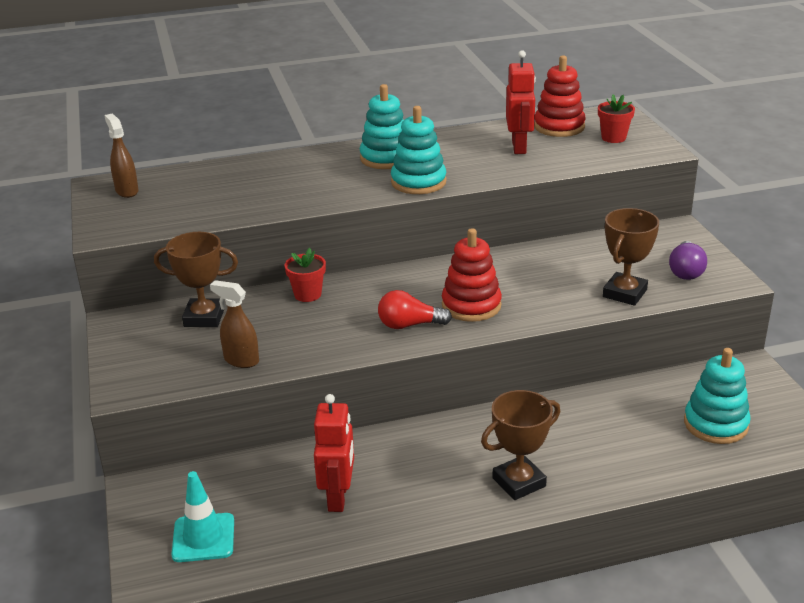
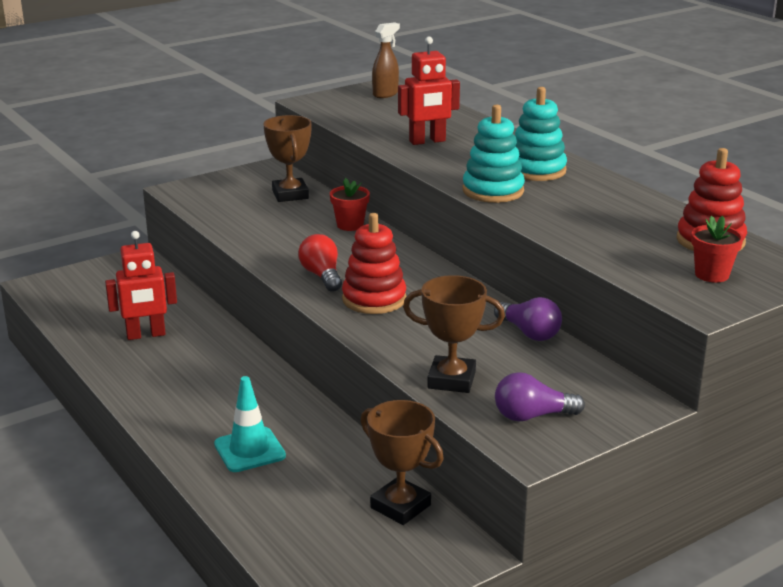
camera: 70 degrees right, 5 degrees down
turquoise traffic cone [171,471,234,562] -> turquoise traffic cone moved to [214,376,286,472]
brown spray bottle [210,280,259,368] -> none
brown trophy [481,390,560,500] -> brown trophy moved to [361,400,444,525]
red robot [506,50,536,154] -> red robot moved to [398,36,460,145]
turquoise stacking toy [684,348,751,444] -> none
none -> purple light bulb [494,297,562,341]

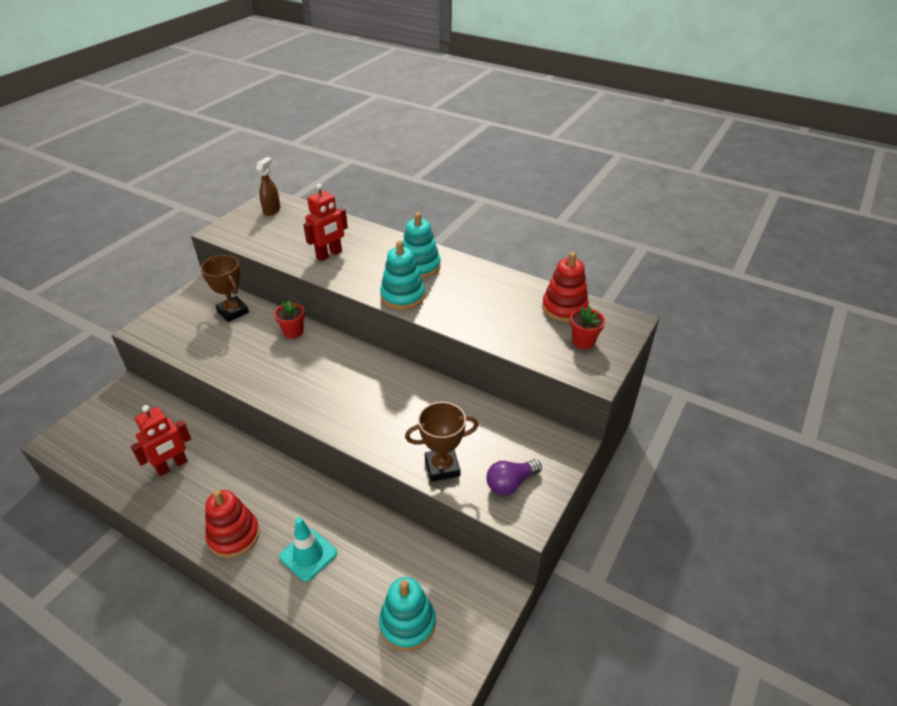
camera: 25 degrees left, 15 degrees up
red light bulb [298,234,342,292] -> none
red stacking toy [342,213,406,314] -> red stacking toy moved to [205,490,260,558]
brown trophy [361,400,444,525] -> none
purple light bulb [494,297,562,341] -> none
none -> turquoise stacking toy [379,577,436,651]

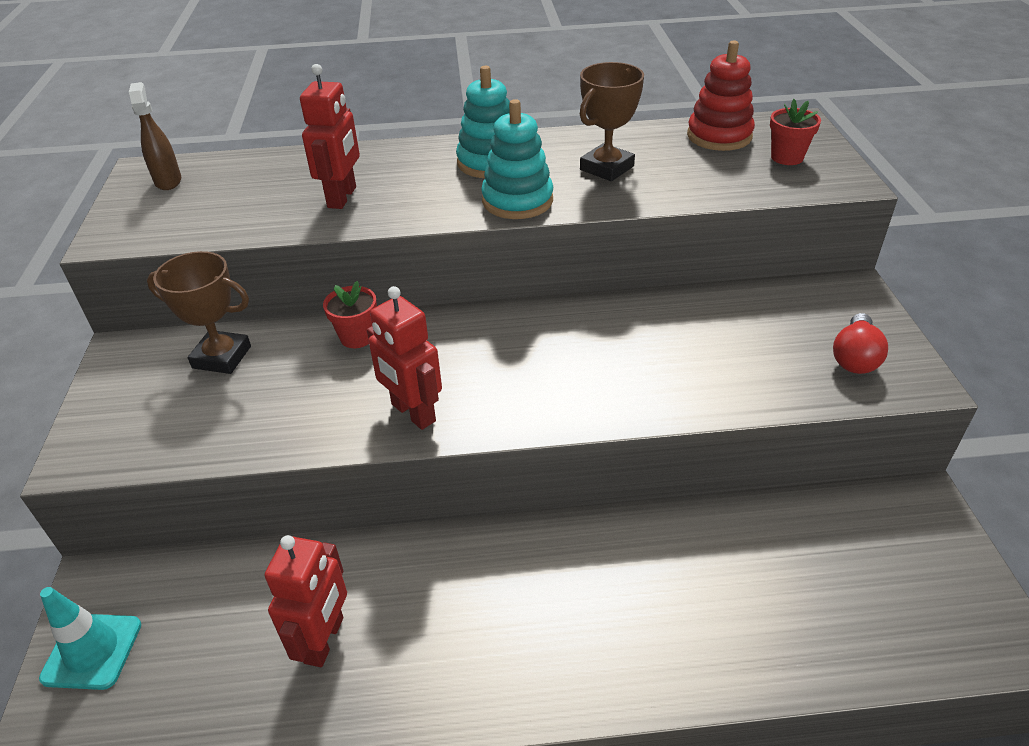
camera: 35 degrees left, 0 degrees up
red stacking toy [205,490,260,558] -> none
turquoise traffic cone [279,517,337,582] -> turquoise traffic cone moved to [39,587,141,690]
turquoise stacking toy [379,577,436,651] -> none
brown trophy [405,402,479,482] -> brown trophy moved to [580,62,644,181]
purple light bulb [487,459,542,495] -> red light bulb [833,313,888,374]
none -> red robot [367,286,442,430]

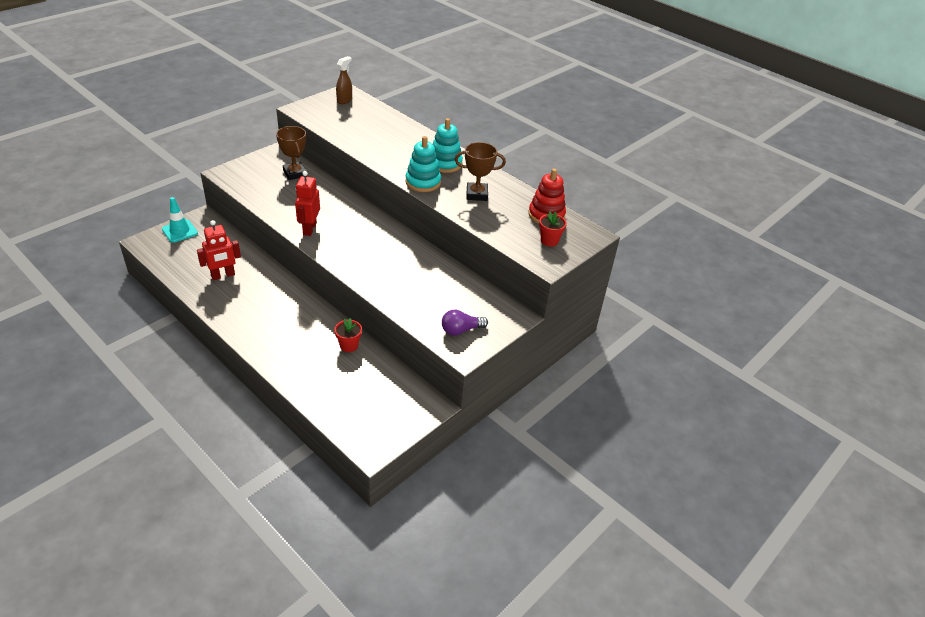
camera: 45 degrees right, 0 degrees up
red robot [300,64,360,209] -> none
red flower pot [323,281,377,348] -> red flower pot moved to [334,318,362,352]
red light bulb [833,313,888,374] -> purple light bulb [442,310,488,336]

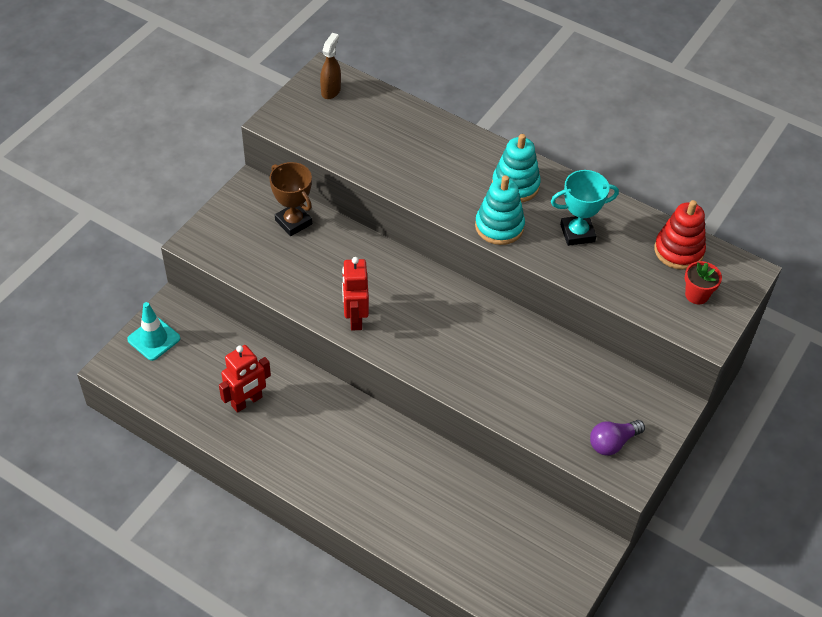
camera: 10 degrees left, 10 degrees up
red flower pot [334,318,362,352] -> none
brown trophy [455,142,506,201] -> turquoise trophy [551,170,619,246]

